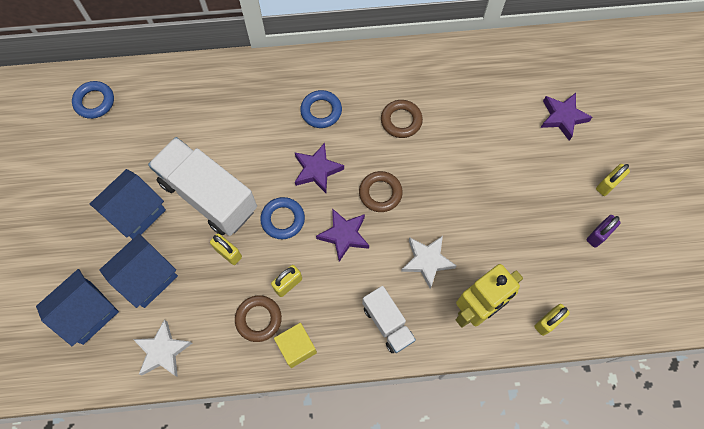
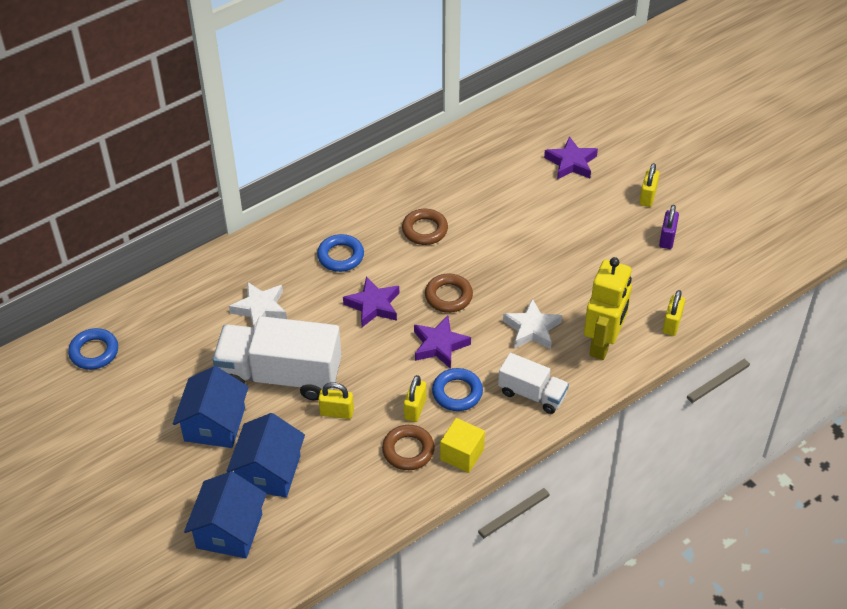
camera: 30 degrees left, 20 degrees down
white star [133,320,192,377] -> white star moved to [229,282,287,329]
blue ring [260,197,305,239] -> blue ring moved to [432,368,483,411]

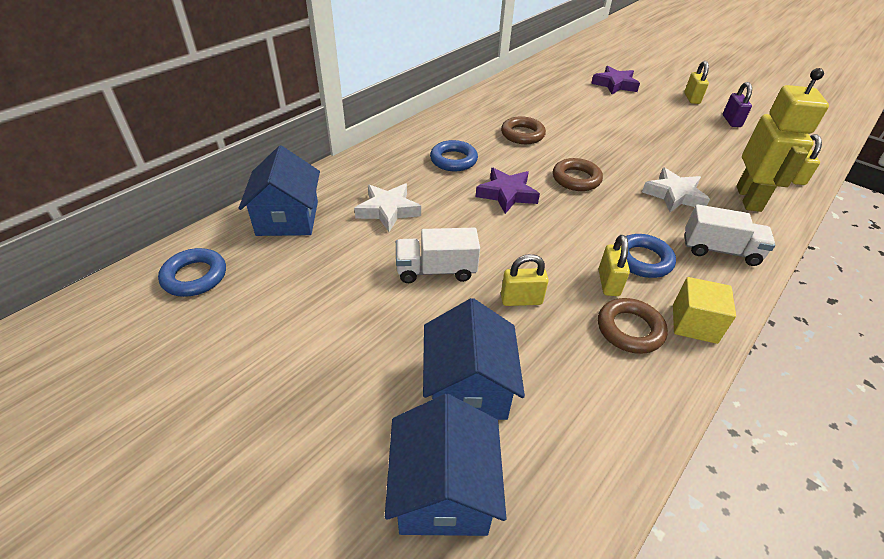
camera: 15 degrees left, 5 degrees down
blue house [173,366,249,448] -> blue house moved to [239,145,320,236]
white truck [213,316,341,400] -> white truck [396,228,480,283], size x0.55
purple star [414,316,471,369] -> none

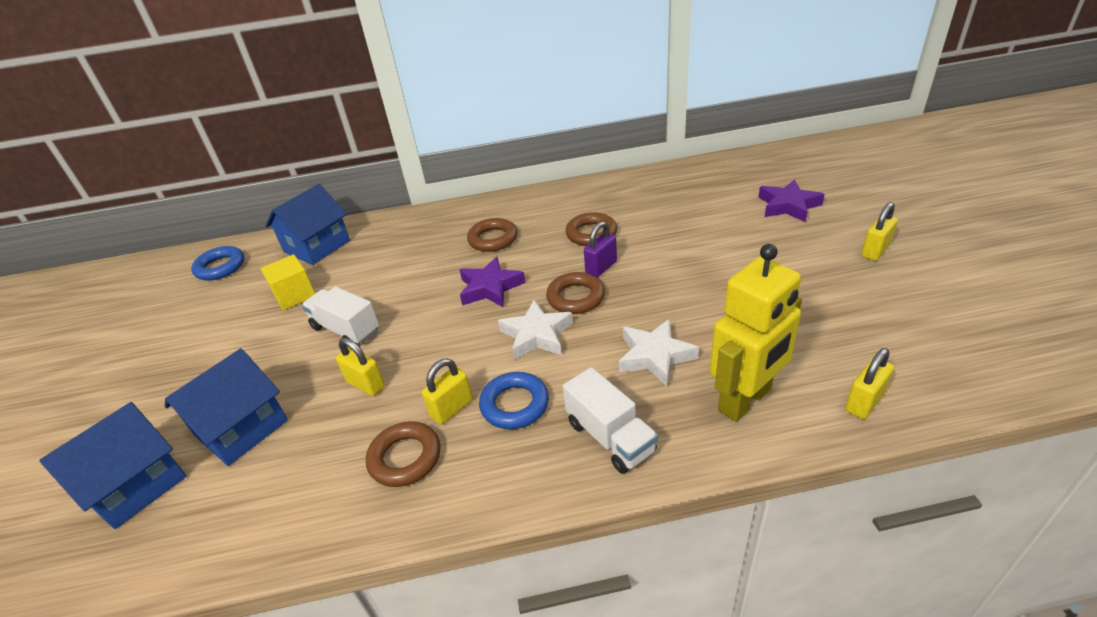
camera: 45 degrees right, 5 degrees down
white star [354,183,421,232] -> white star moved to [498,300,573,360]
blue ring [430,140,478,171] -> brown ring [467,218,518,252]
yellow cube [673,277,736,344] -> yellow cube moved to [261,255,315,310]
purple padlock [723,82,752,127] -> purple padlock moved to [584,221,617,277]

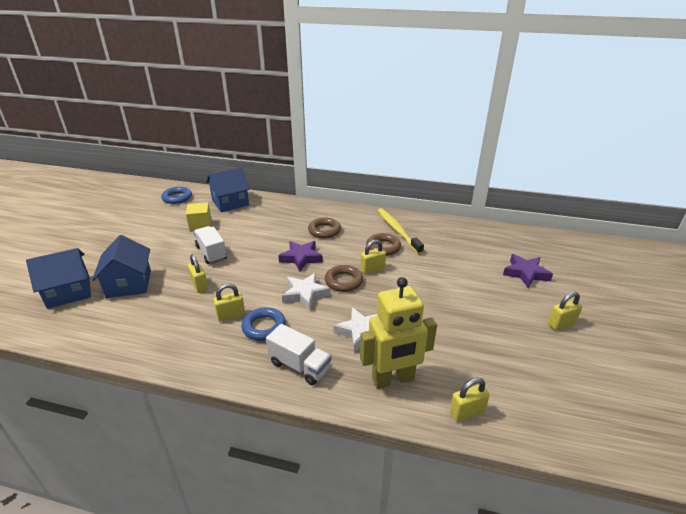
camera: 20 degrees right, 5 degrees down
blue house [165,348,288,466] -> blue house turned 75 degrees counterclockwise [92,235,151,298]
brown ring [366,421,441,487] -> none
white truck [563,367,658,474] -> white truck turned 45 degrees counterclockwise [266,324,332,385]
purple padlock [584,221,617,277] -> yellow padlock [360,240,386,274]
none -> yellow toothbrush [378,208,424,254]

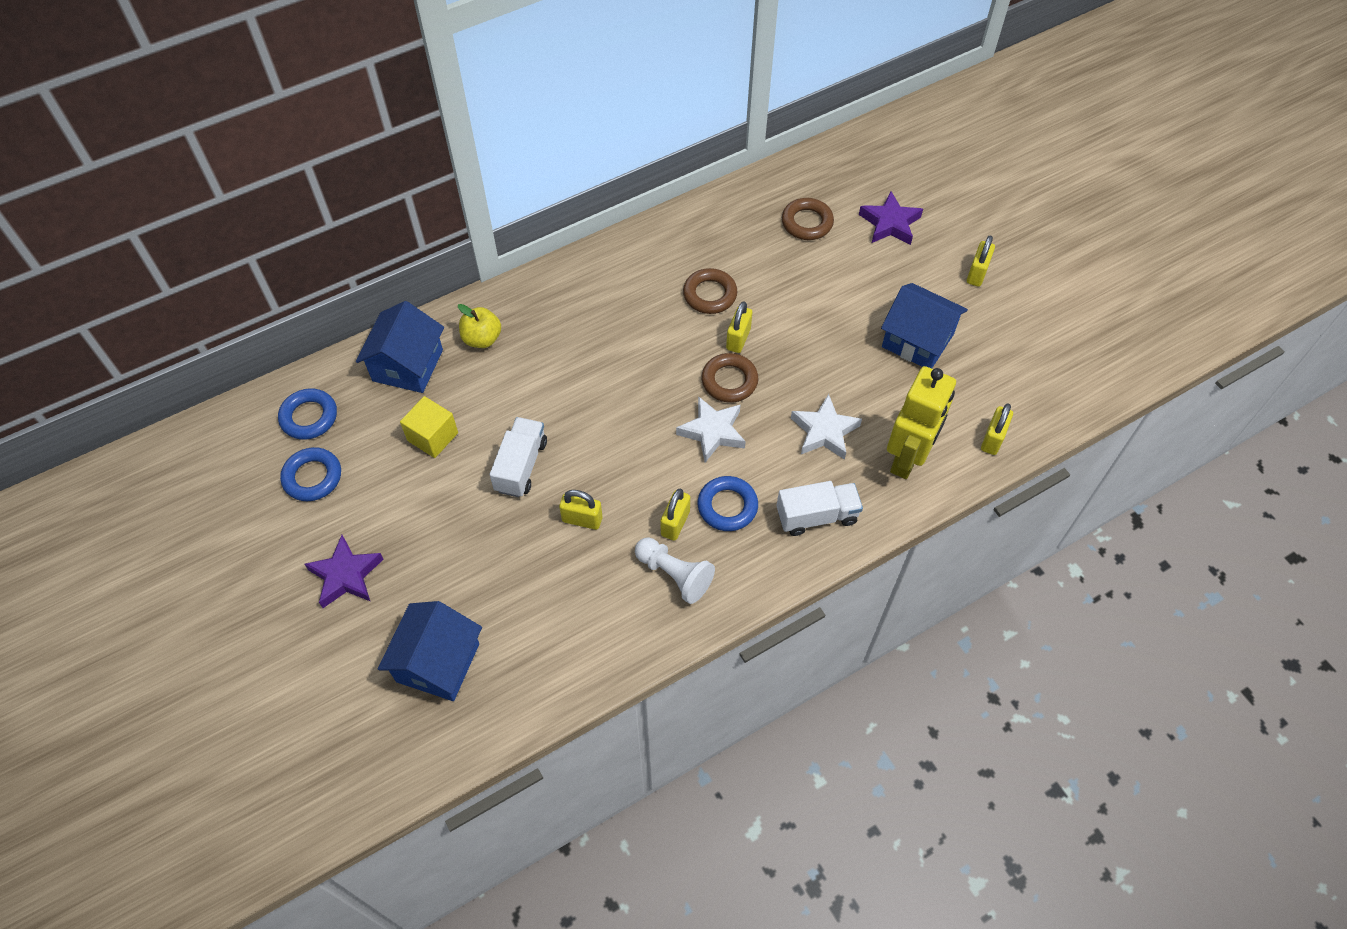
camera: 45 degrees left, 25 degrees up
blue house [92,235,151,298] -> blue house moved to [881,283,968,368]
white truck [194,226,227,264] -> white truck turned 90 degrees clockwise [490,417,547,497]
purple star [278,241,323,271] -> purple star moved to [304,535,384,608]
brown ring [308,218,341,239] -> brown ring moved to [782,198,834,240]
yellow toothbrush [378,208,424,254] -> none
none -> blue ring [280,447,341,501]
none -> yellow apple [458,304,501,348]
none -> white pawn [635,537,715,604]

